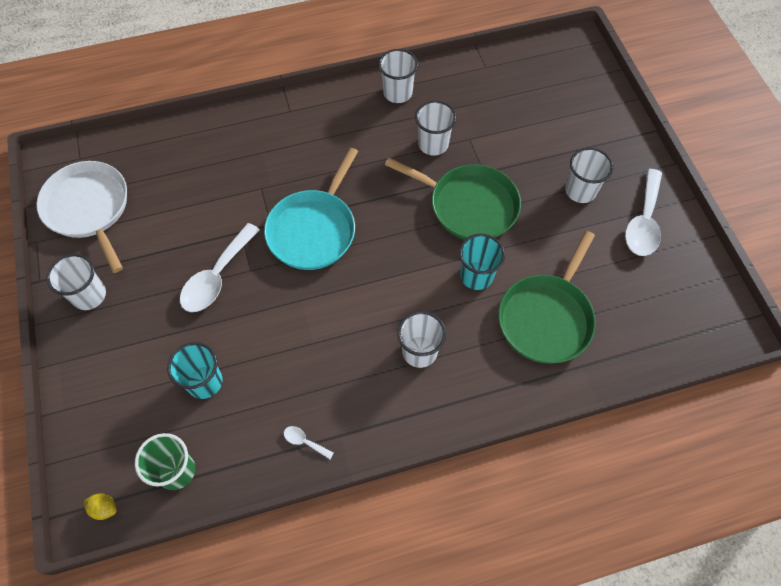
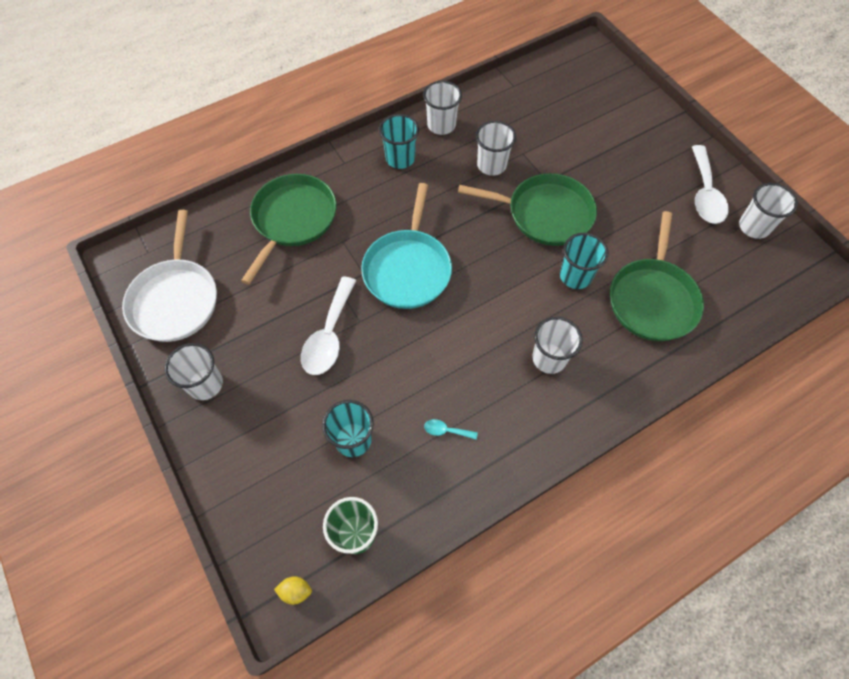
camera: 15 degrees left, 0 degrees up
white pan [36,161,127,273] -> white pan turned 135 degrees counterclockwise [122,210,217,342]
white spoon [284,426,334,459] -> none
white cup [565,147,614,203] -> white cup moved to [739,183,798,239]
none -> green pan [241,174,336,285]
none -> turquoise cup [379,114,419,169]
none -> turquoise spoon [424,419,478,439]

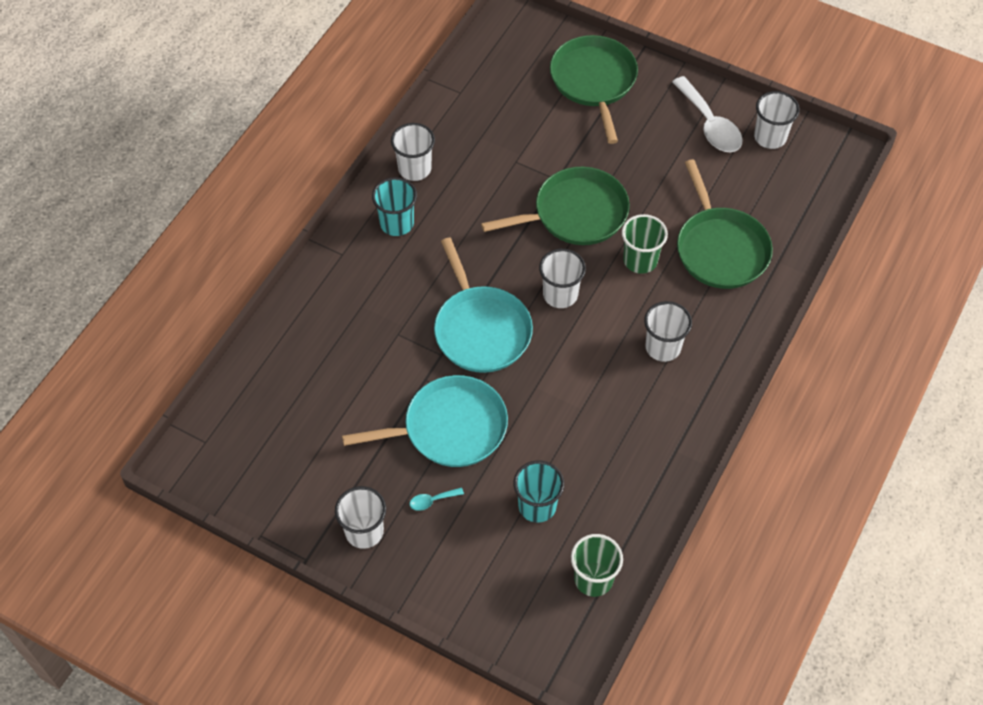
camera: 30 degrees left, 5 degrees down
white pan [122,210,217,342] -> none
green pan [241,174,336,285] -> green pan moved to [550,35,638,144]
yellow lemon [274,576,312,605] -> none
white spoon [301,276,356,375] -> turquoise pan [342,375,508,467]
turquoise spoon [424,419,478,439] -> turquoise spoon moved to [409,487,464,511]
white cup [476,121,516,176] -> white cup moved to [539,249,586,308]
turquoise cup [560,233,609,289] -> green cup [622,214,668,274]

